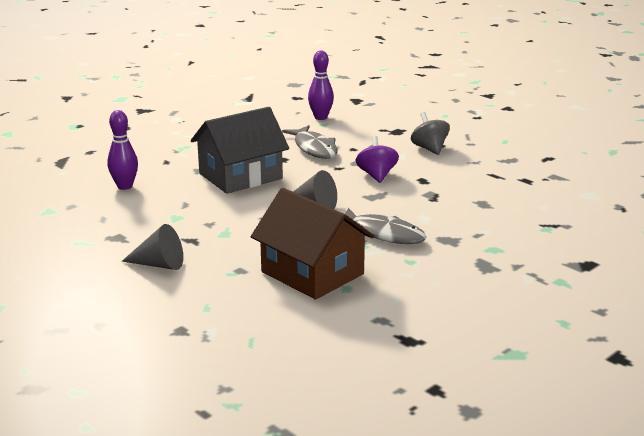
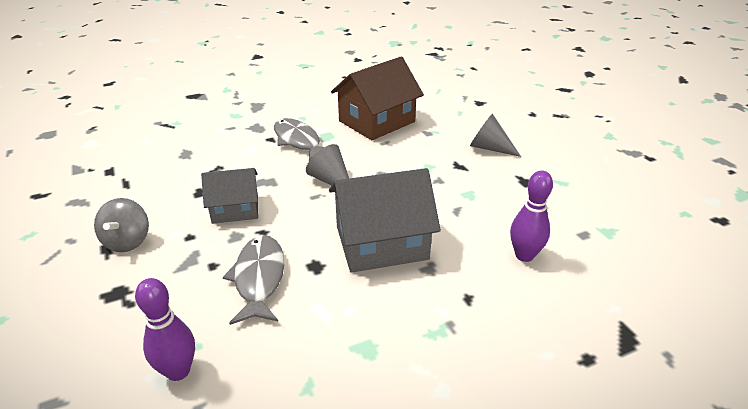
camera: 160 degrees left, 10 degrees up
brown house [251,188,374,300] -> brown house turned 75 degrees clockwise [331,57,424,140]
purple spinning top [356,136,399,183] -> grey house [201,168,258,224]

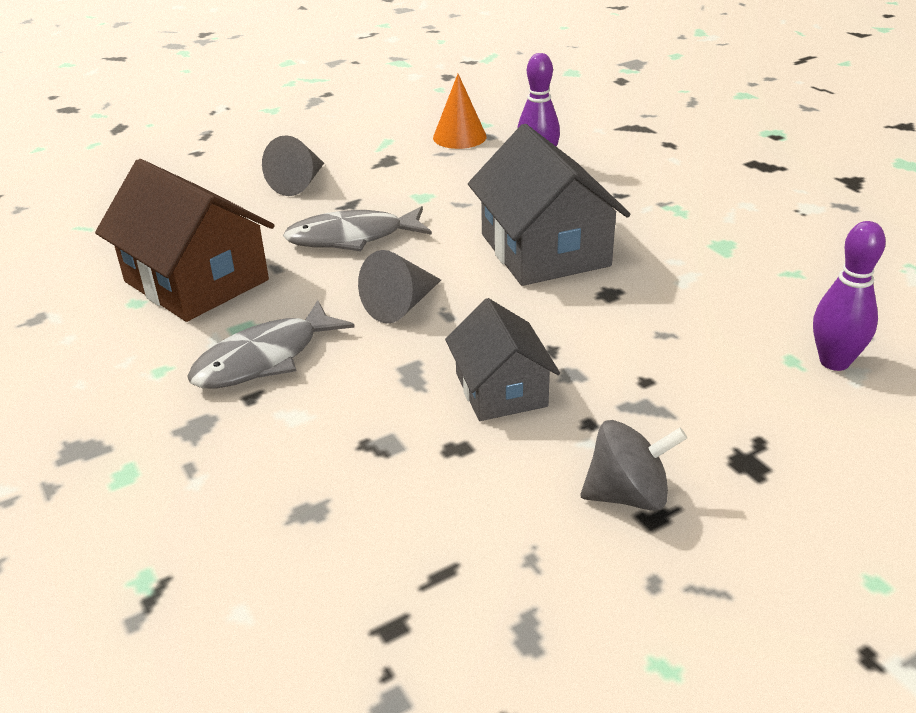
camera: 95 degrees left, 0 degrees up
grey fish [223,235,284,325] -> grey fish moved to [283,206,432,251]
none -> orange cone [433,74,487,149]

